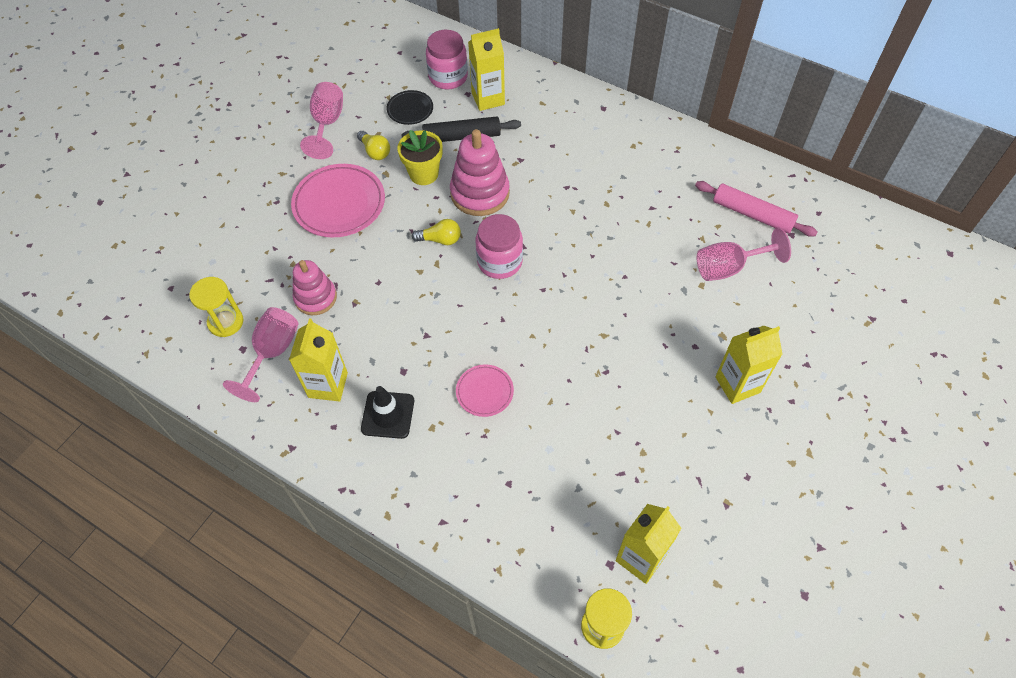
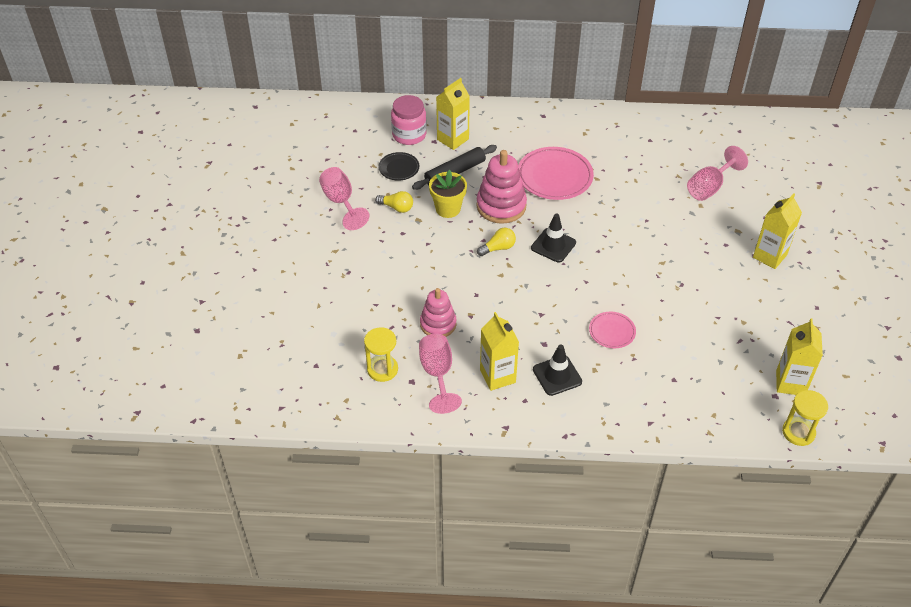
camera: 30 degrees left, 10 degrees down
pink plate [291,164,385,237] -> pink plate moved to [518,147,594,200]
pink jar [476,214,523,279] -> black traffic cone [531,214,576,263]
pink rolling pin [695,181,818,237] -> none

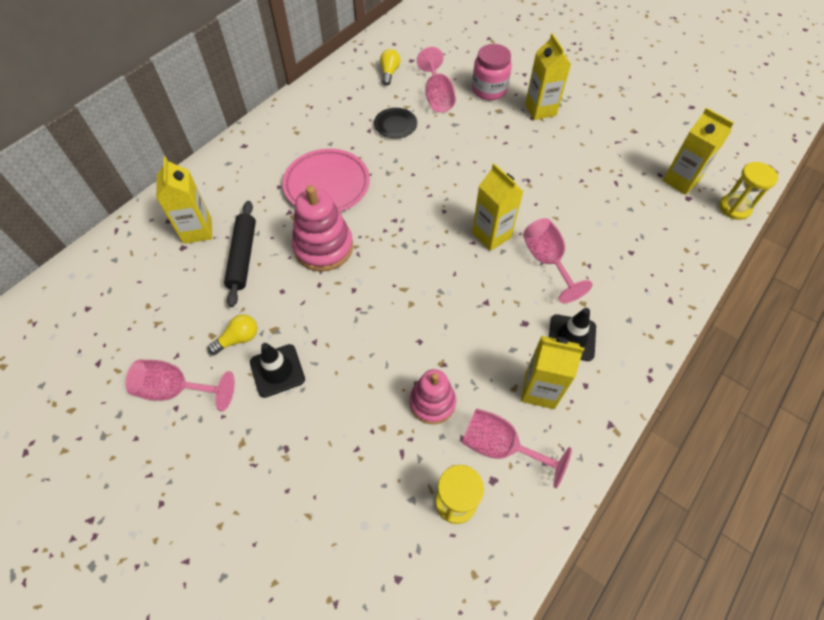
camera: 55 degrees left, 10 degrees up
black plate [378,152,419,181] -> black plate moved to [374,108,417,138]
pink jar [391,95,427,145] -> pink jar moved to [472,44,512,100]
yellow flower pot [429,170,467,218] -> none
yellow light bulb [477,228,516,256] -> yellow light bulb moved to [380,49,400,85]
black traffic cone [531,214,576,263] -> black traffic cone moved to [250,343,305,398]
pink plate [589,312,636,348] -> pink goblet [523,218,593,303]
none -> yellow carton [472,163,524,251]

